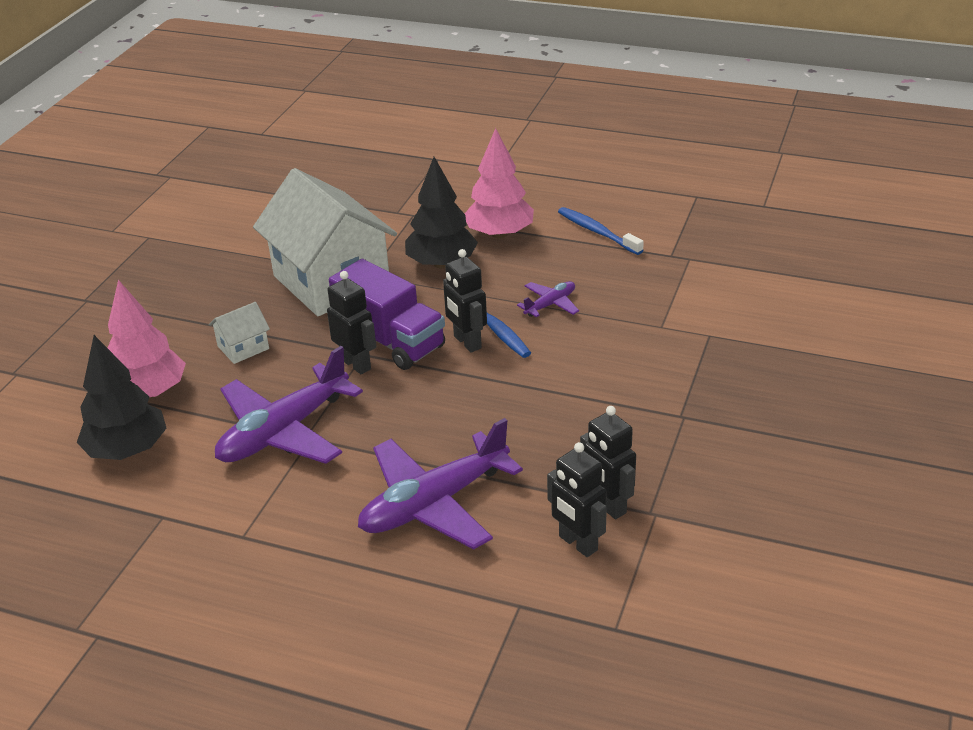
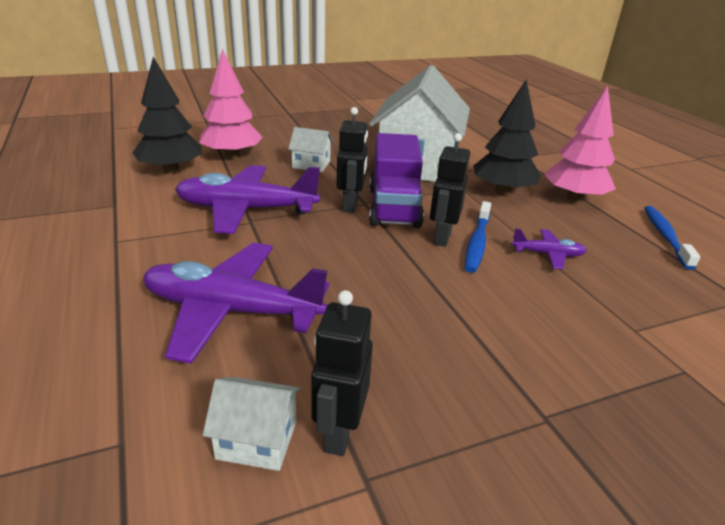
camera: 45 degrees right, 5 degrees down
black robot [547,442,607,557] -> white house [202,377,302,471]

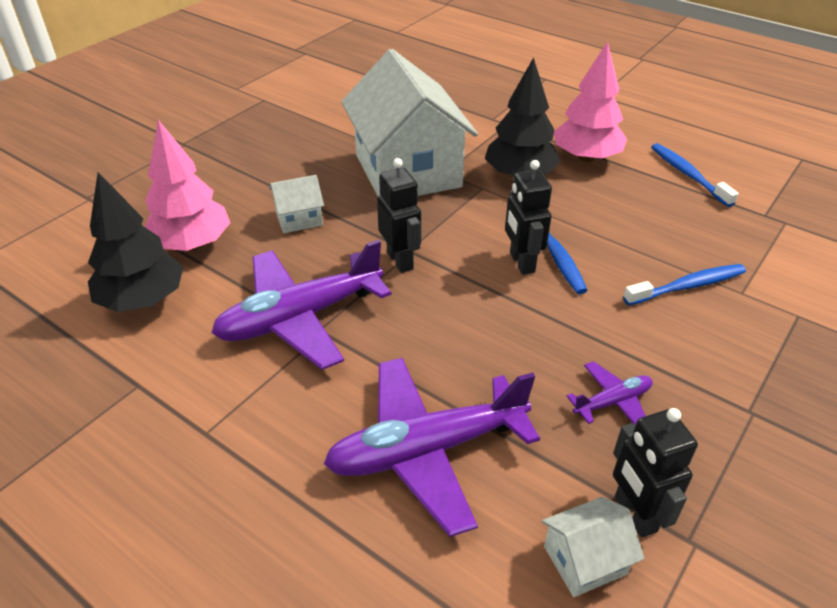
camera: 30 degrees left, 10 degrees up
purple truck [369,133,424,228] -> none
purple plane [511,229,587,269] -> purple plane moved to [567,361,653,425]
none -> blue toothbrush [623,264,746,305]

